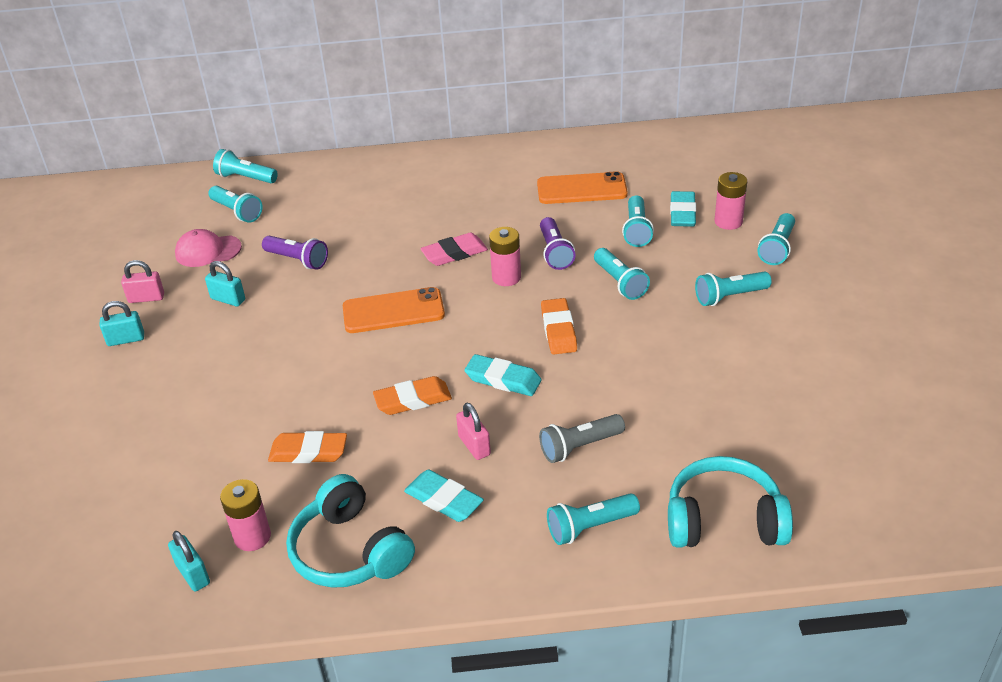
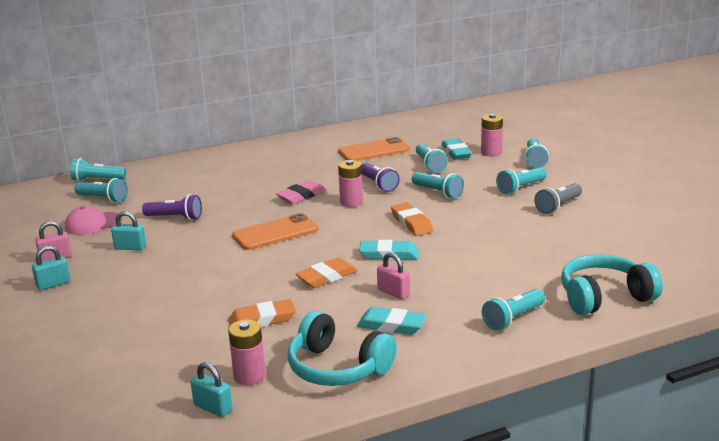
camera: 20 degrees left, 15 degrees down
grey flashlight [539,414,625,463] -> grey flashlight moved to [534,183,582,214]

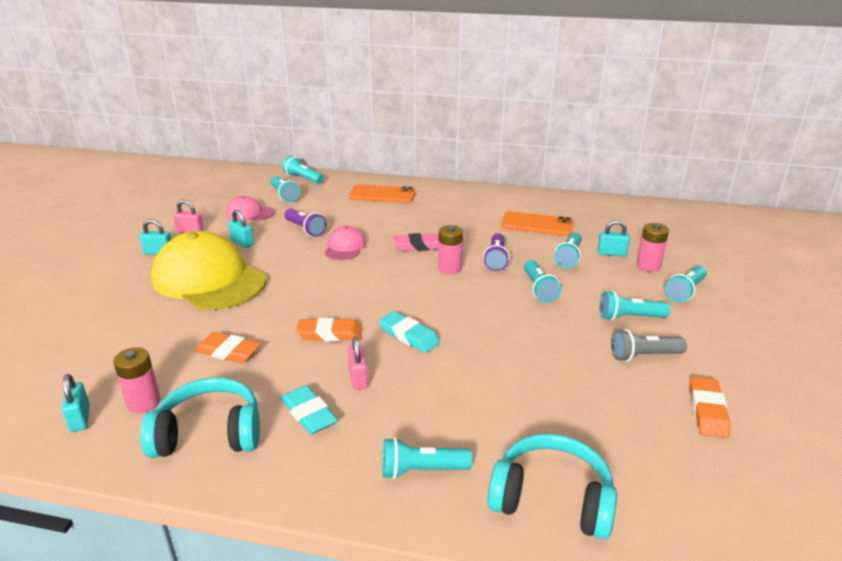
camera: 35 degrees right, 5 degrees up
orange phone [232,213,318,250] -> orange phone moved to [349,185,416,203]
turquoise headphones [288,311,397,386] -> turquoise headphones turned 105 degrees clockwise [140,377,260,458]
orange eraser [391,202,433,236] -> orange eraser moved to [690,377,731,438]
turquoise eraser [442,139,472,160] -> turquoise padlock [598,220,630,256]
none -> yellow cap [151,231,266,310]
none -> pink cap [325,226,366,260]

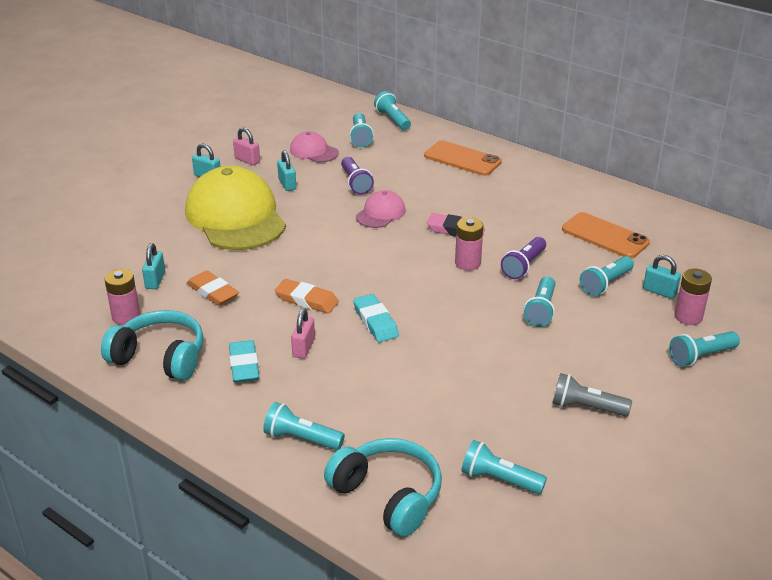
camera: 25 degrees right, 5 degrees up
turquoise padlock [62,374,90,432] -> turquoise padlock moved to [142,243,165,289]
turquoise flashlight [600,291,670,320] -> turquoise flashlight moved to [461,440,547,494]
orange eraser [690,377,731,438] -> none

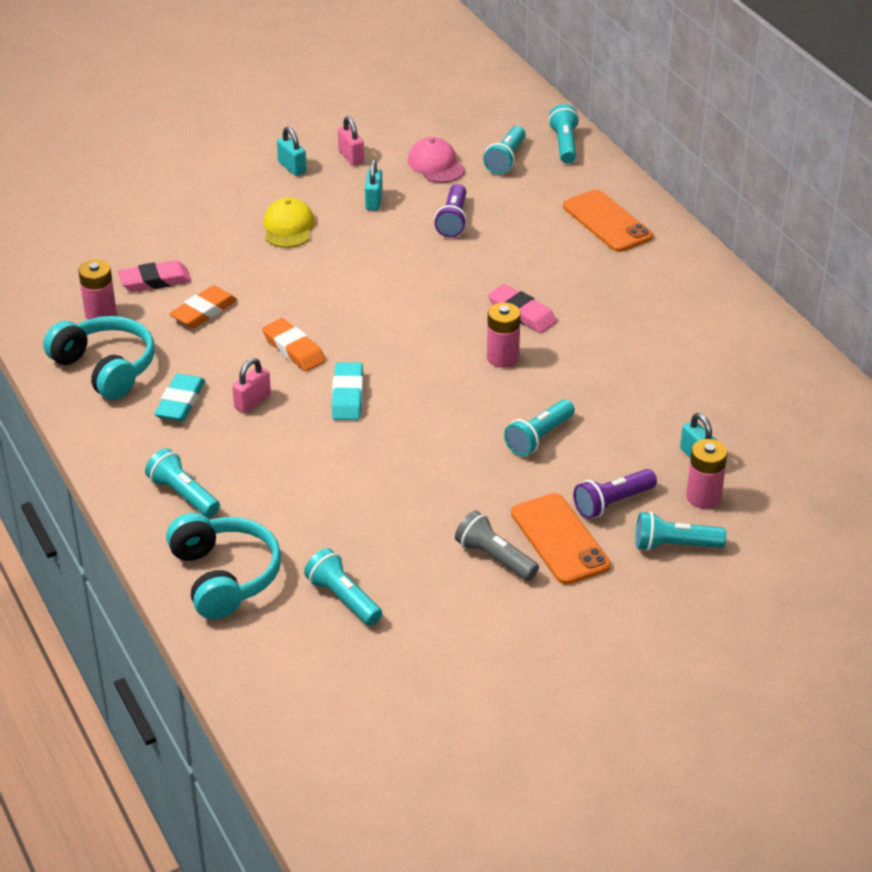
camera: 25 degrees right, 5 degrees up
turquoise padlock [142,243,165,289] -> pink eraser [118,260,191,292]
yellow cap [185,166,286,250] -> yellow cap [263,198,315,248], size x0.46
orange eraser [186,271,239,306] -> orange eraser turned 60 degrees clockwise [169,286,237,328]
pink cap [356,190,406,228] -> none
purple flashlight [501,237,546,279] -> purple flashlight moved to [573,469,657,519]
orange phone [562,212,650,259] -> orange phone moved to [511,493,611,585]
turquoise flashlight [580,256,634,296] -> none

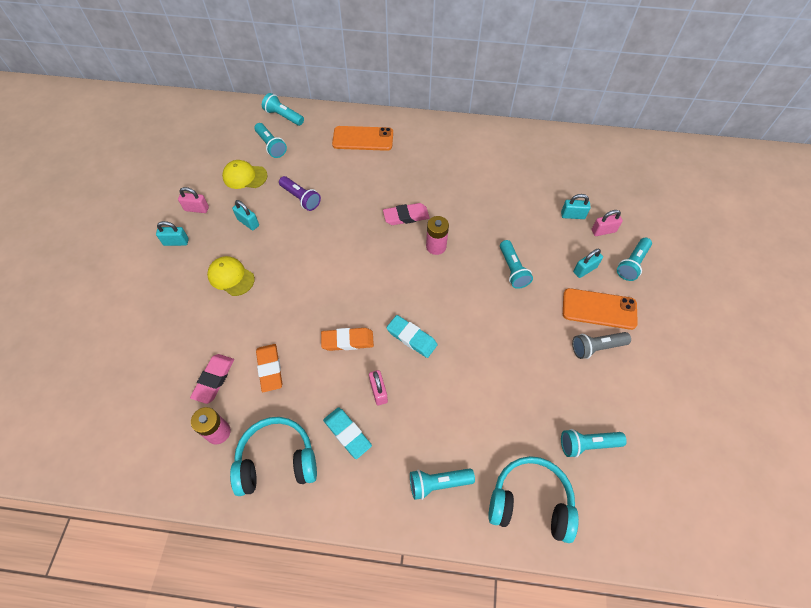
camera: 55 degrees left, 20 degrees up
pink cap [408,137,465,183] -> yellow cap [222,160,268,189]
purple flashlight [573,469,657,519] -> turquoise padlock [573,249,603,278]
pink battery [686,439,727,509] -> pink padlock [591,210,623,236]

